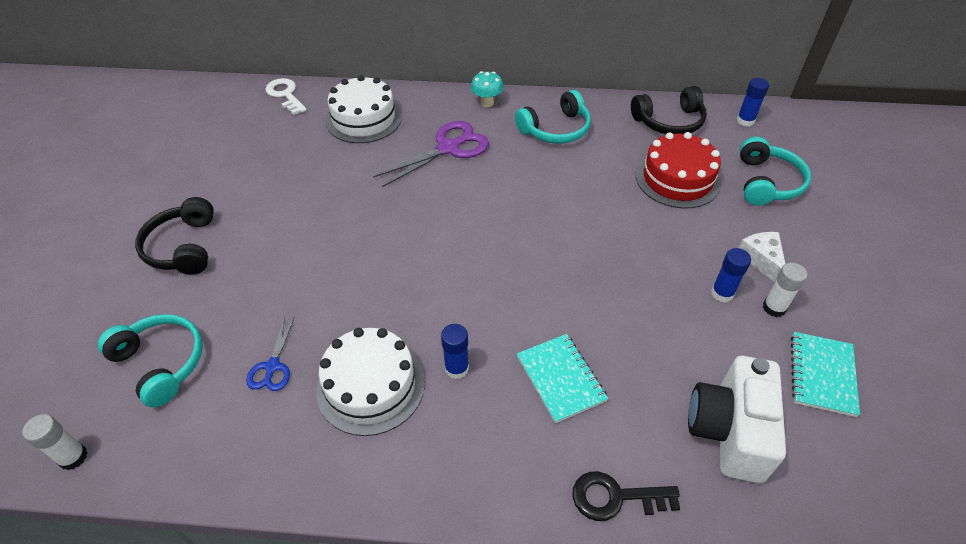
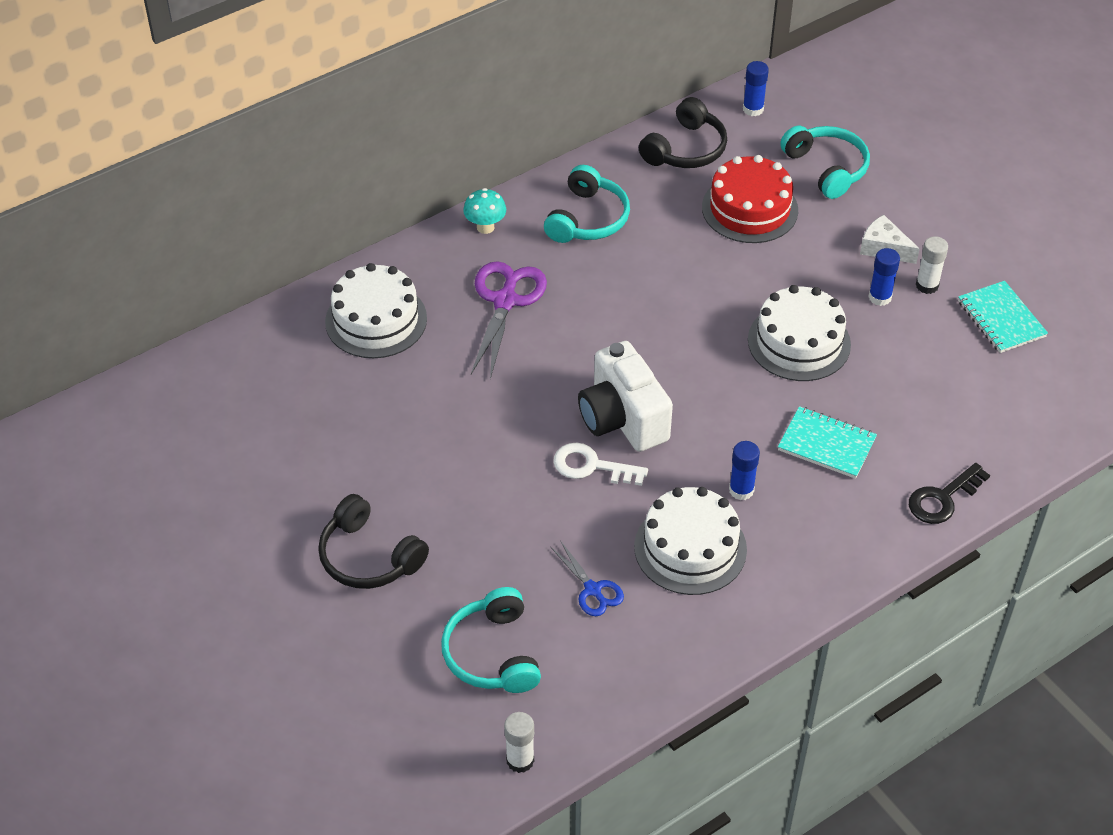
camera: 40 degrees left, 0 degrees up
turquoise headphones [98,314,203,407] -> turquoise headphones turned 105 degrees counterclockwise [441,587,541,693]
white key [266,78,307,115] -> white key moved to [553,443,648,486]
white camera [688,356,786,483] -> white camera moved to [578,341,673,452]
none -> white cake [748,285,851,381]

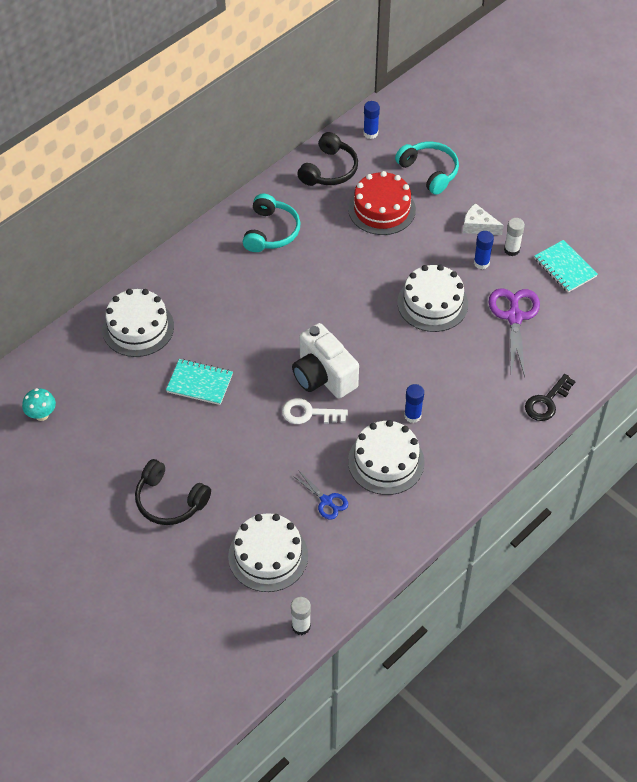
camera: 10 degrees left, 5 degrees up
turquoise headphones [441,587,541,693] -> white cake [228,513,308,592]
turquoise mushroom [463,188,506,234] -> turquoise mushroom moved to [22,388,56,421]
purple scissors [471,261,547,379] -> purple scissors moved to [489,288,540,377]
turquoise notebook [778,406,877,479] -> turquoise notebook moved to [166,359,233,405]

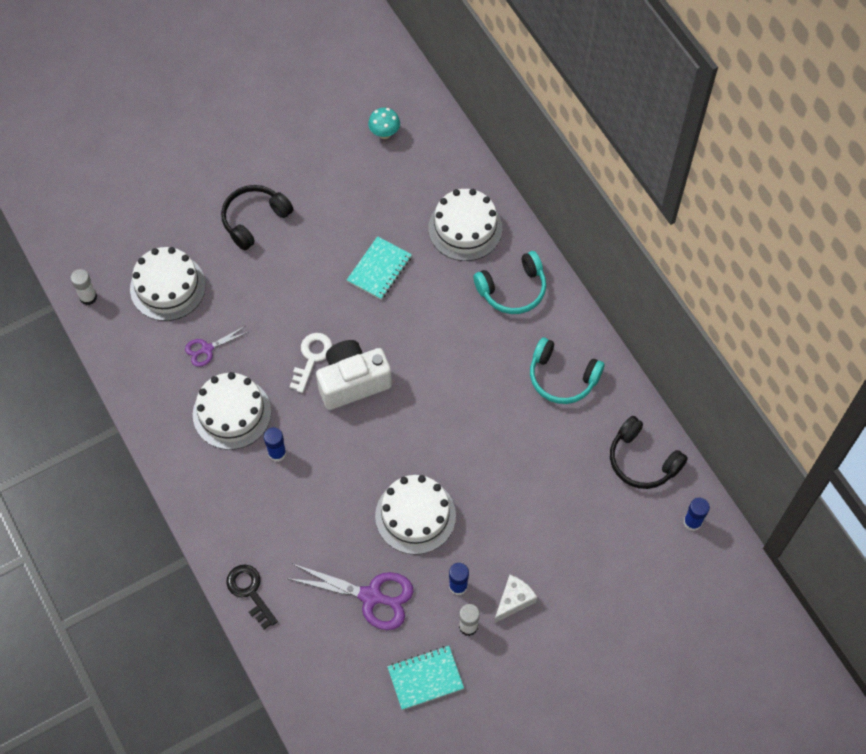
camera: 105 degrees right, 10 degrees up
blue scissors [292,470,348,520] -> purple scissors [185,326,248,367]
red cake [348,171,416,235] -> none
turquoise headphones [395,142,459,195] -> turquoise headphones moved to [473,251,546,314]

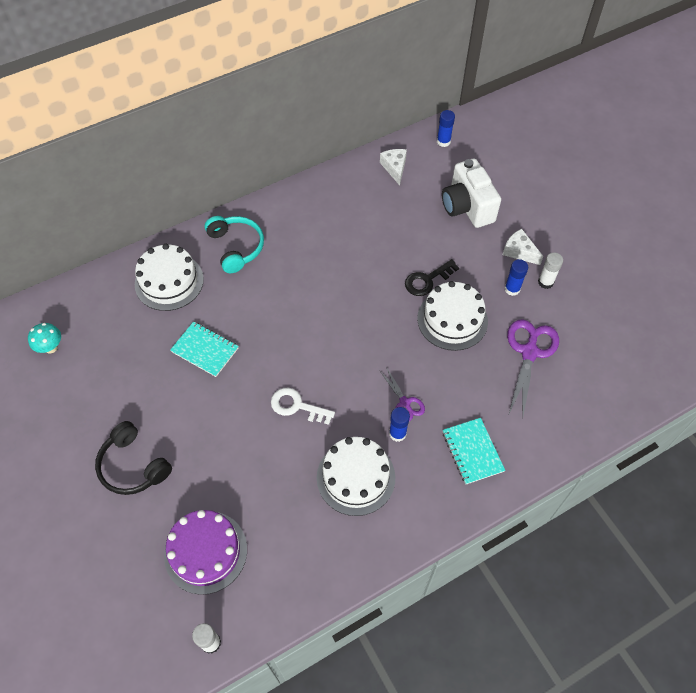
camera: 90 degrees left, 5 degrees down
white cake [130,247,206,321] -> purple cake [164,510,247,595]
purple scissors [185,326,248,367] -> purple scissors moved to [380,367,425,421]
black key [226,565,278,629] -> black key moved to [405,259,459,296]
white camera [316,340,392,410] -> white camera moved to [442,158,501,228]
turquoise notebook [387,646,464,710] -> turquoise notebook moved to [443,418,505,484]
turquoise headphones [530,337,604,404] -> none
black headphones [610,416,688,489] -> white cheese [380,149,407,185]

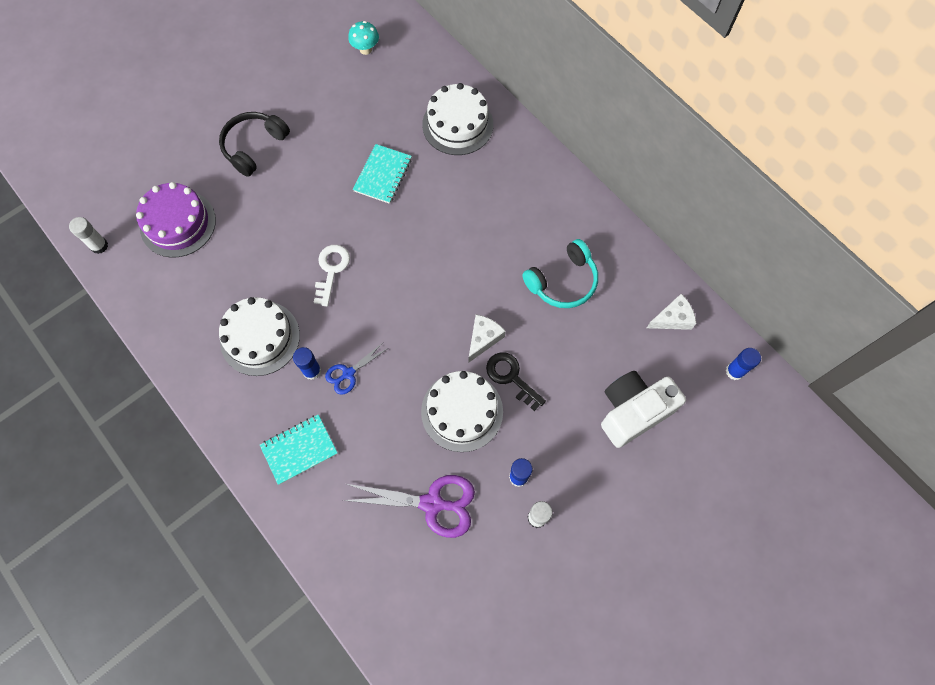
camera: 80 degrees right, 10 degrees up
turquoise headphones [205,216,264,273] -> turquoise headphones moved to [522,239,598,308]
purple scissors [380,367,425,421] -> blue scissors [325,343,388,395]
white cheese [503,229,543,265] -> white cheese moved to [469,314,506,362]

